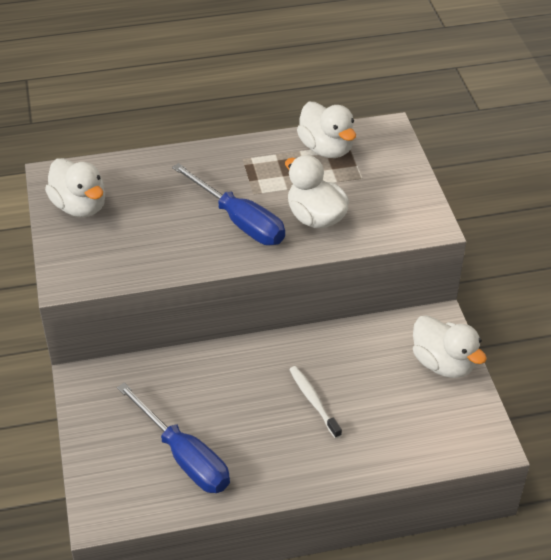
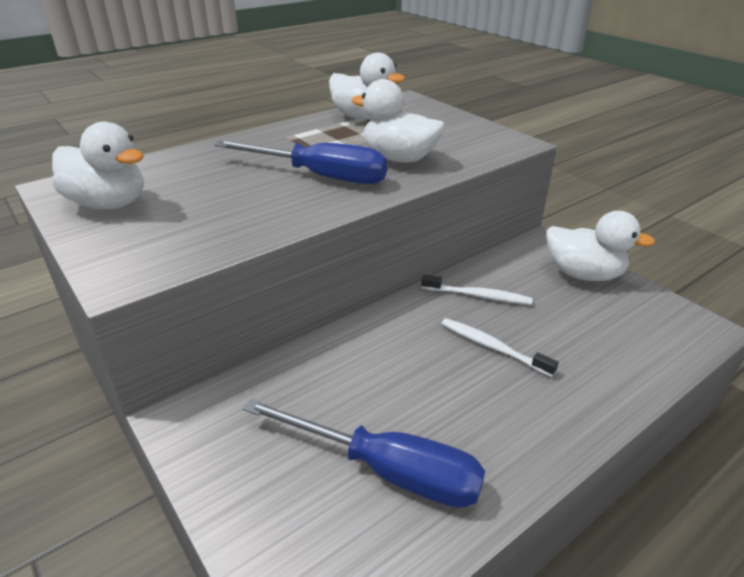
camera: 25 degrees left, 10 degrees down
none -> white toothbrush [421,274,533,305]

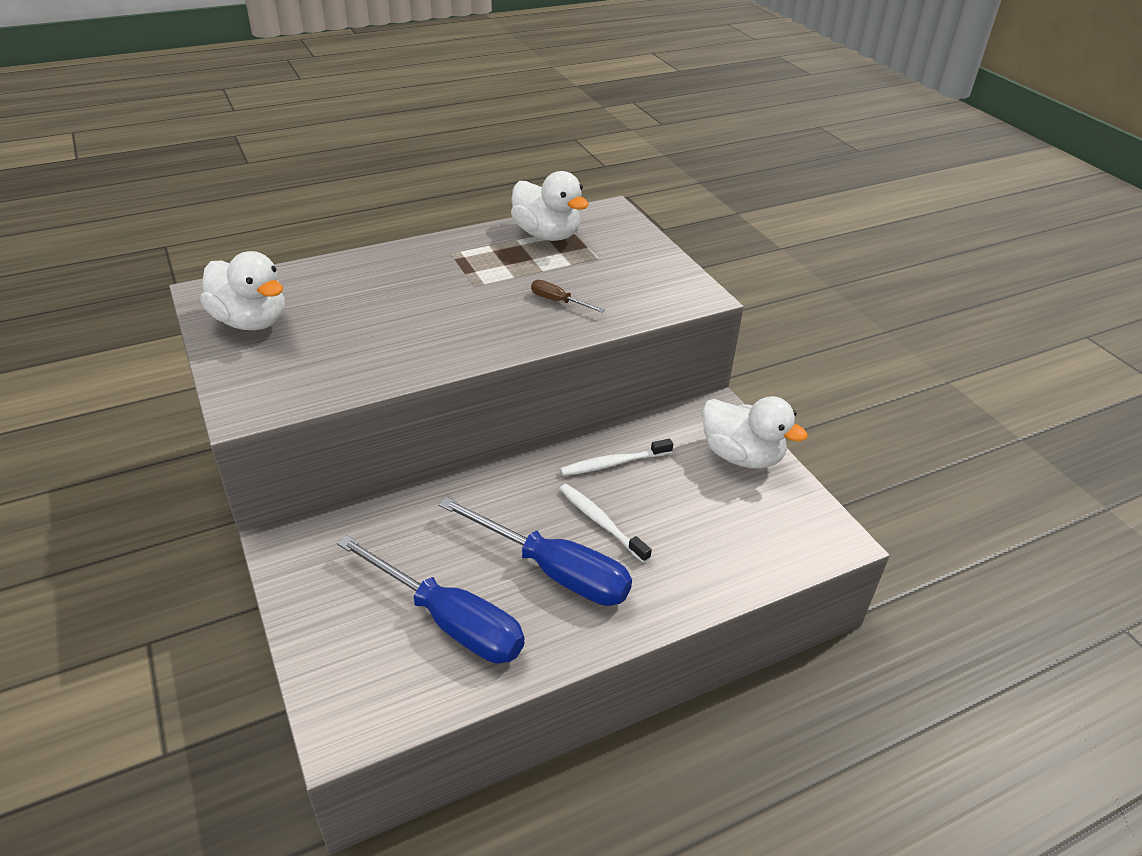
camera: 10 degrees right, 5 degrees up
blue screwdriver [214,141,388,184] -> blue screwdriver moved to [439,497,632,606]
white duck [351,79,445,163] -> brown screwdriver [531,280,604,312]
white toothbrush [421,274,533,305] -> white toothbrush turned 135 degrees clockwise [560,439,673,476]

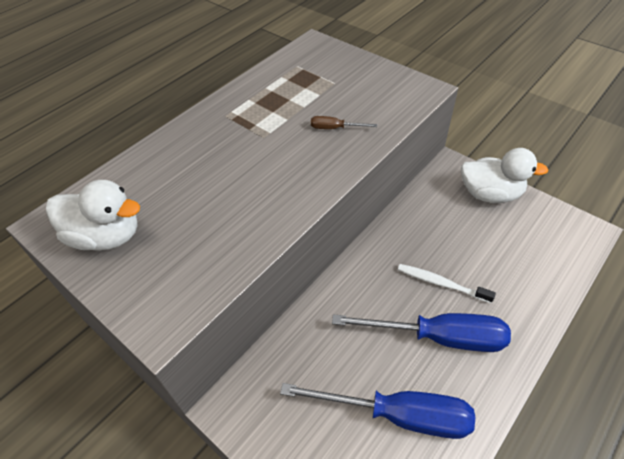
camera: 20 degrees left, 10 degrees up
white duck [511,171,589,241] -> none
white toothbrush [560,439,673,476] -> none

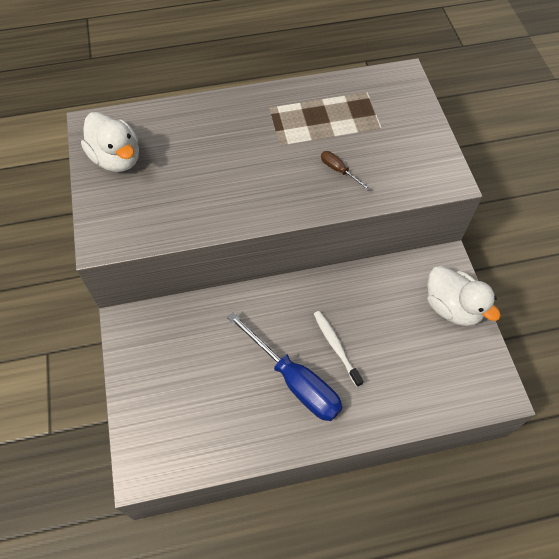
camera: 35 degrees right, 10 degrees up
blue screwdriver [280,383,475,439] -> none

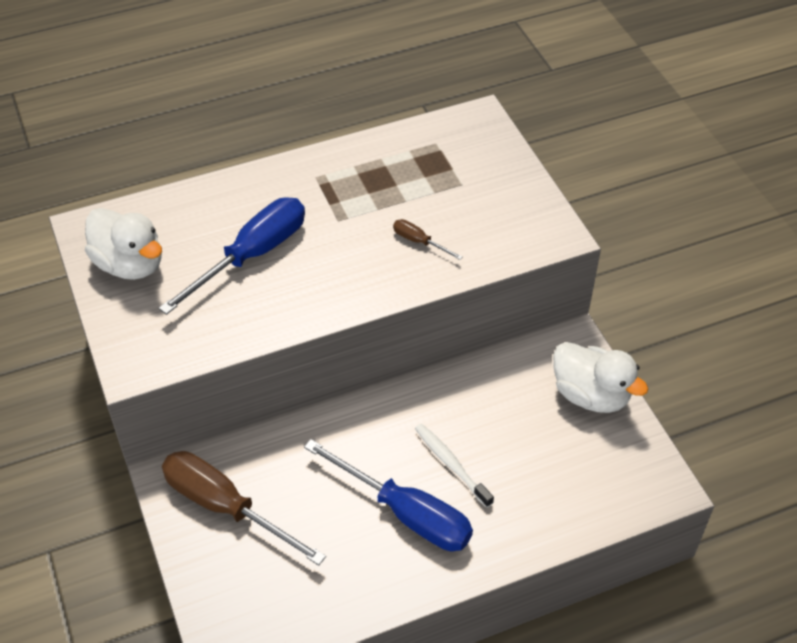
camera: 10 degrees left, 10 degrees down
none -> blue screwdriver [159,197,305,315]
none -> brown screwdriver [162,451,326,566]

